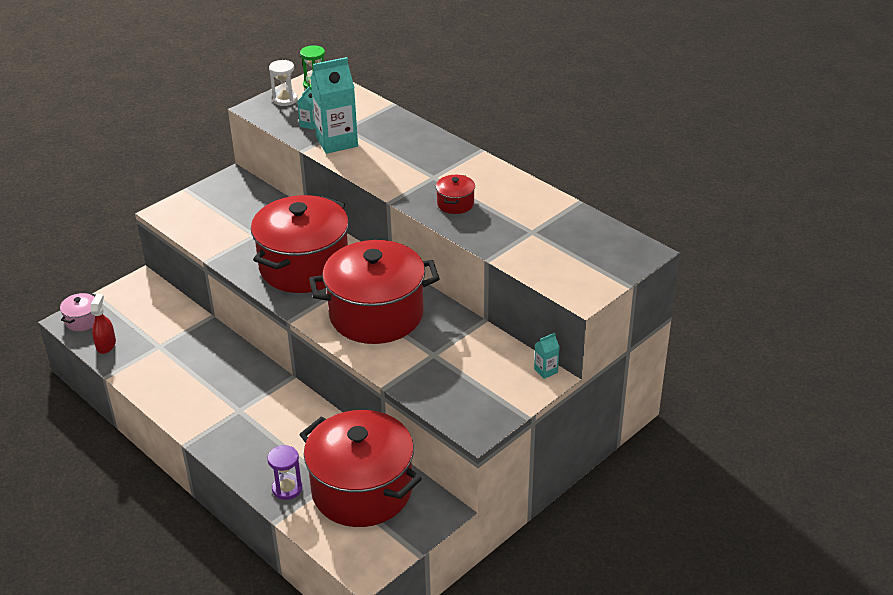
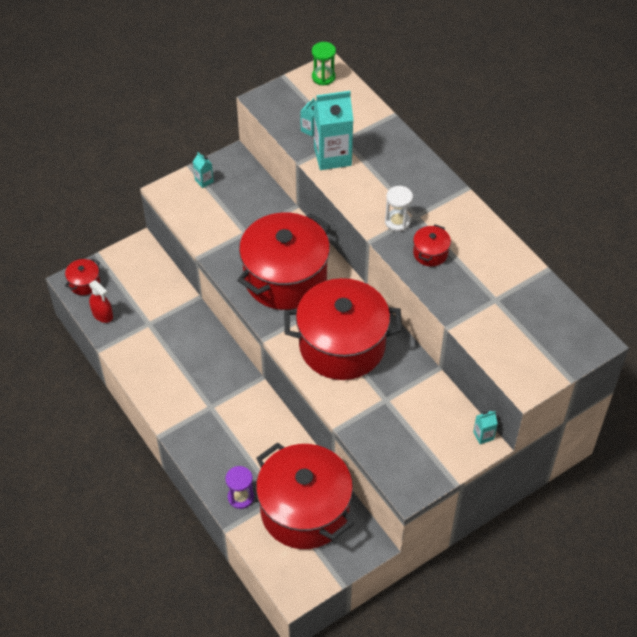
camera: 10 degrees right, 15 degrees up
pink pot [60,293,95,331] -> red pot [65,258,100,295]
red spray bottle [91,294,116,354] -> red spray bottle turned 120 degrees clockwise [89,280,113,323]
white hourglass [269,60,297,106] -> white hourglass moved to [385,186,413,232]
none -> turquoise carton [193,152,214,188]

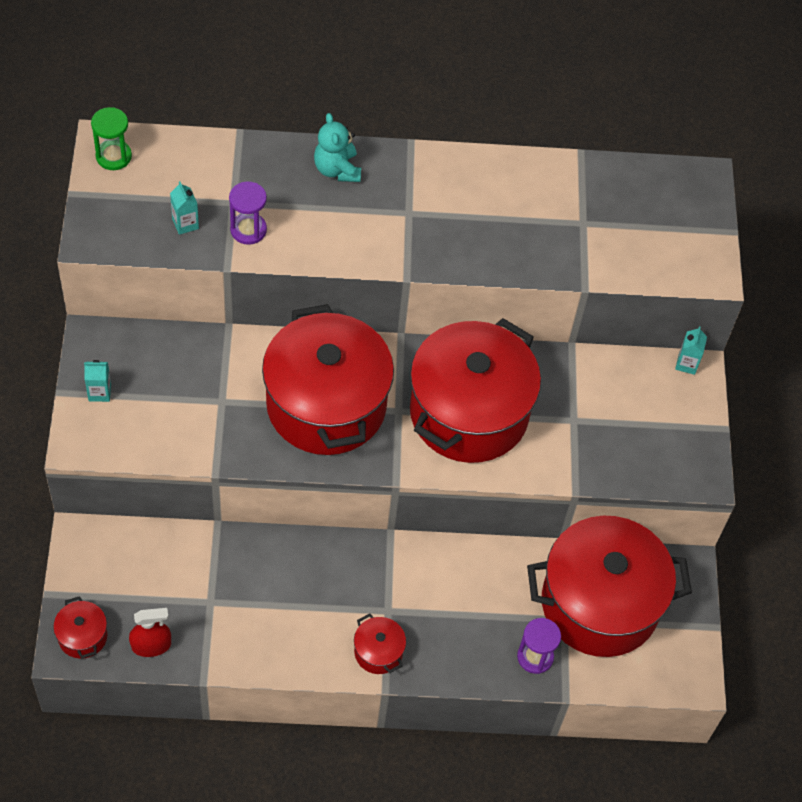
camera: 60 degrees left, 5 degrees up
turquoise carton [314,91,353,170] -> purple hourglass [229,181,267,245]
white hourglass [385,186,413,232] -> none
red pot [413,225,451,267] -> red pot moved to [354,613,406,674]
none -> turquoise teddy bear [314,113,361,182]

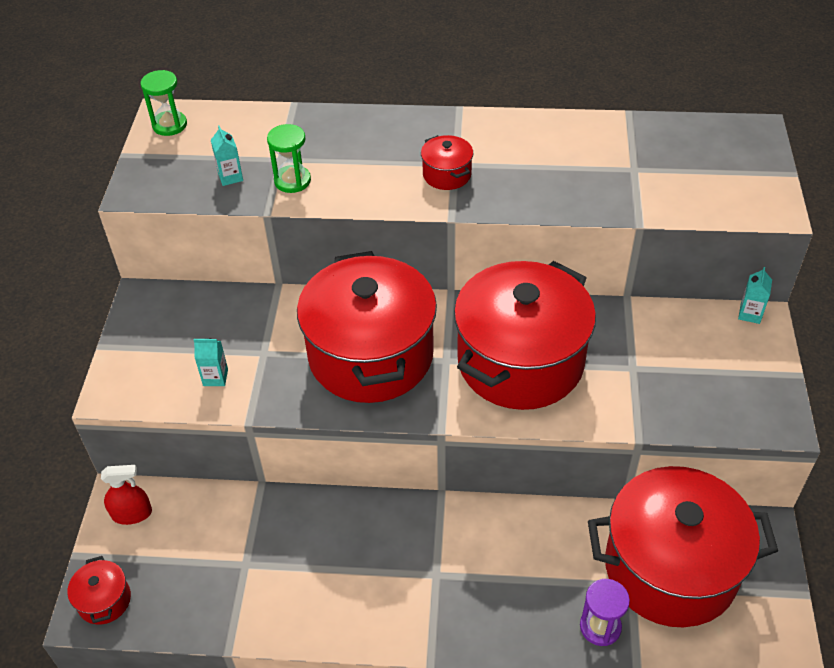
camera: 10 degrees right, 10 degrees down
turquoise carton [84,360,111,402] -> turquoise carton moved to [194,338,228,386]
red spray bottle [129,608,171,657] -> red spray bottle moved to [101,465,152,525]
purple hourglass [229,181,267,245] -> green hourglass [267,124,311,193]
turquoise teddy bear [314,113,361,182] -> none
red pot [354,613,406,674] -> red pot moved to [421,135,473,190]

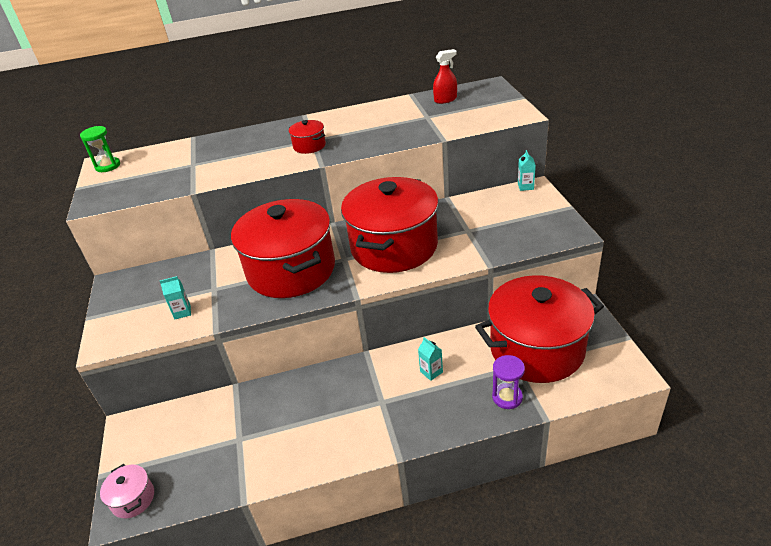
camera: 15 degrees left, 10 degrees down
red pot [67,556,131,625] -> pink pot [100,464,154,518]
red spray bottle [101,465,152,525] -> red spray bottle moved to [433,49,457,104]
turquoise carton [211,126,243,186] -> turquoise carton moved to [418,337,443,381]
green hourglass [267,124,311,193] -> none

